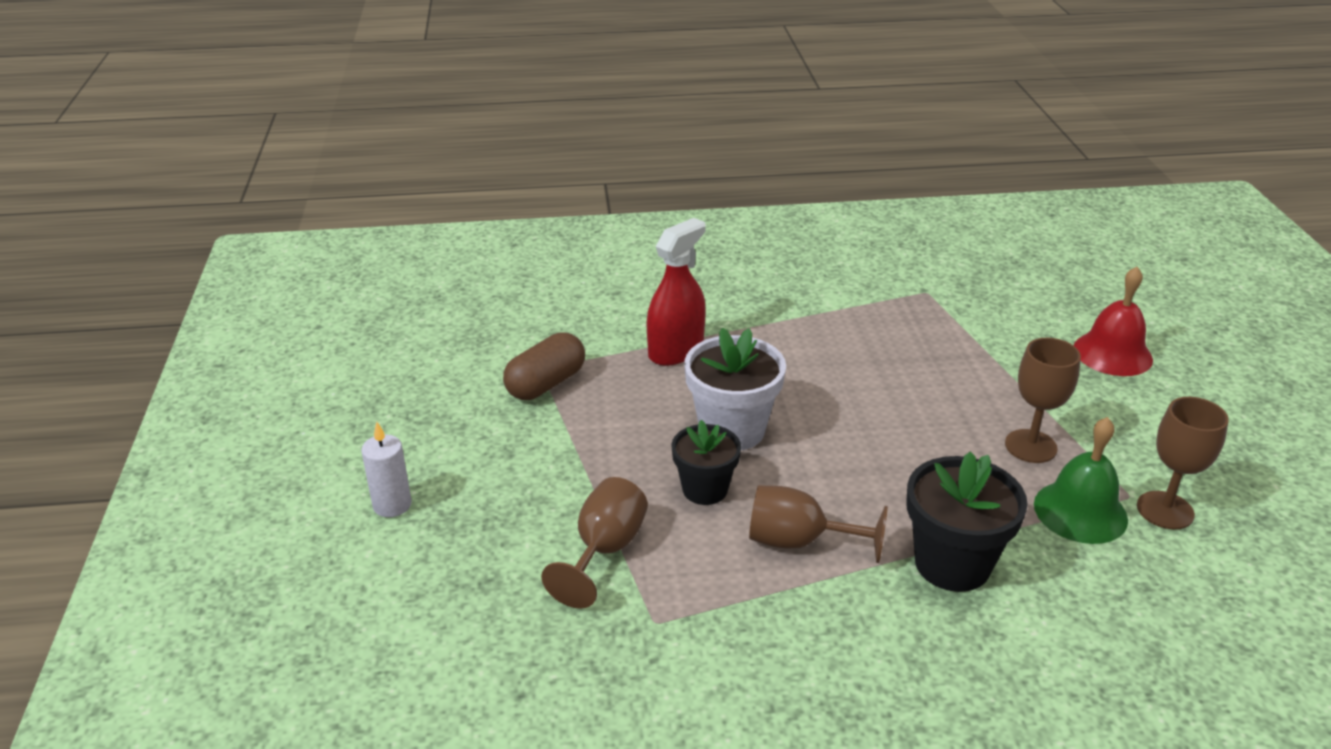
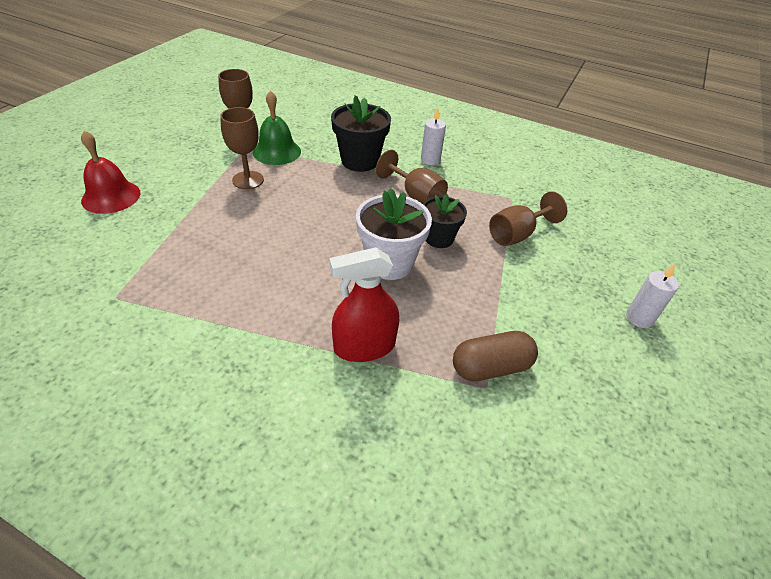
camera: 150 degrees left, 10 degrees up
none -> white candle [421,108,446,165]

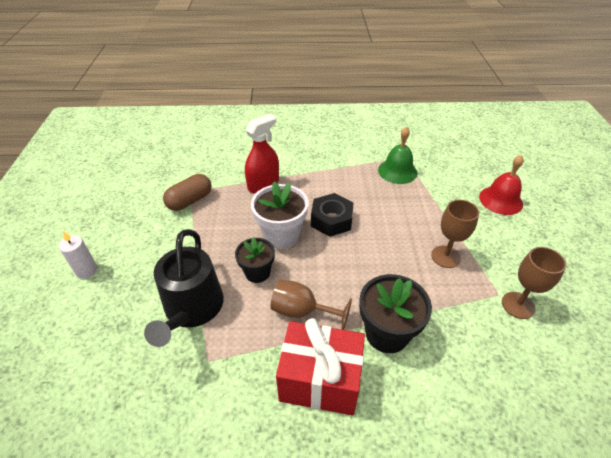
camera: 155 degrees right, 0 degrees up
green bell [253,90,301,165] -> green bell moved to [378,127,417,184]
white candle [421,108,446,165] -> red gift [276,318,365,415]
brown goblet [489,191,567,246] -> black watering can [144,229,224,347]
none -> black nut [311,193,354,237]

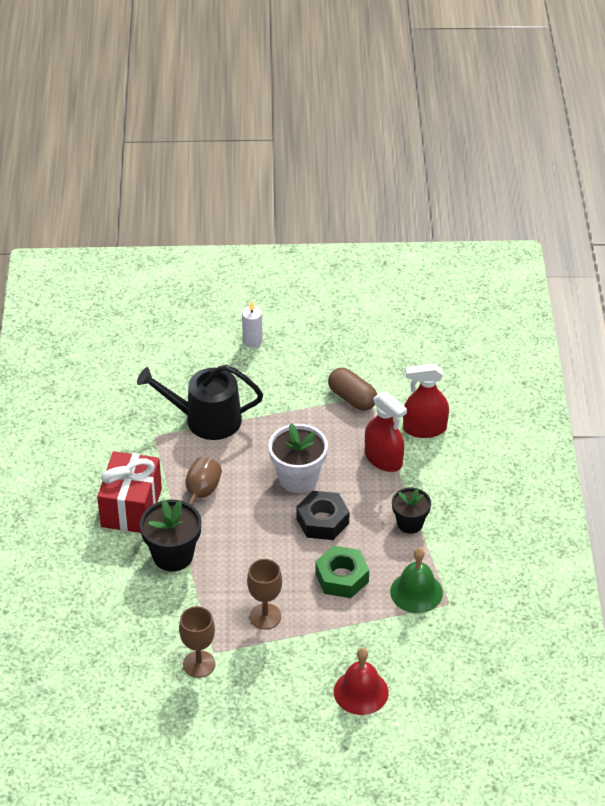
camera: 90 degrees right, 0 degrees up
black flower pot [235,237,275,283] -> black flower pot moved to [392,487,431,534]
none -> green nut [315,546,369,598]
none -> red spray bottle [403,364,449,438]

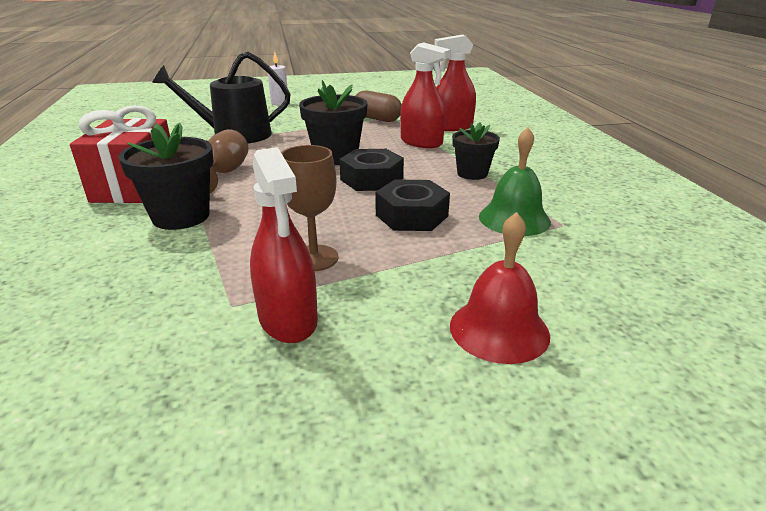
camera: 10 degrees left, 15 degrees down
brown goblet [179,606,215,678] -> none
white flower pot [268,423,328,493] -> black flower pot [299,80,367,165]
green nut [315,546,369,598] -> black nut [375,179,450,231]
none -> red spray bottle [250,147,318,343]

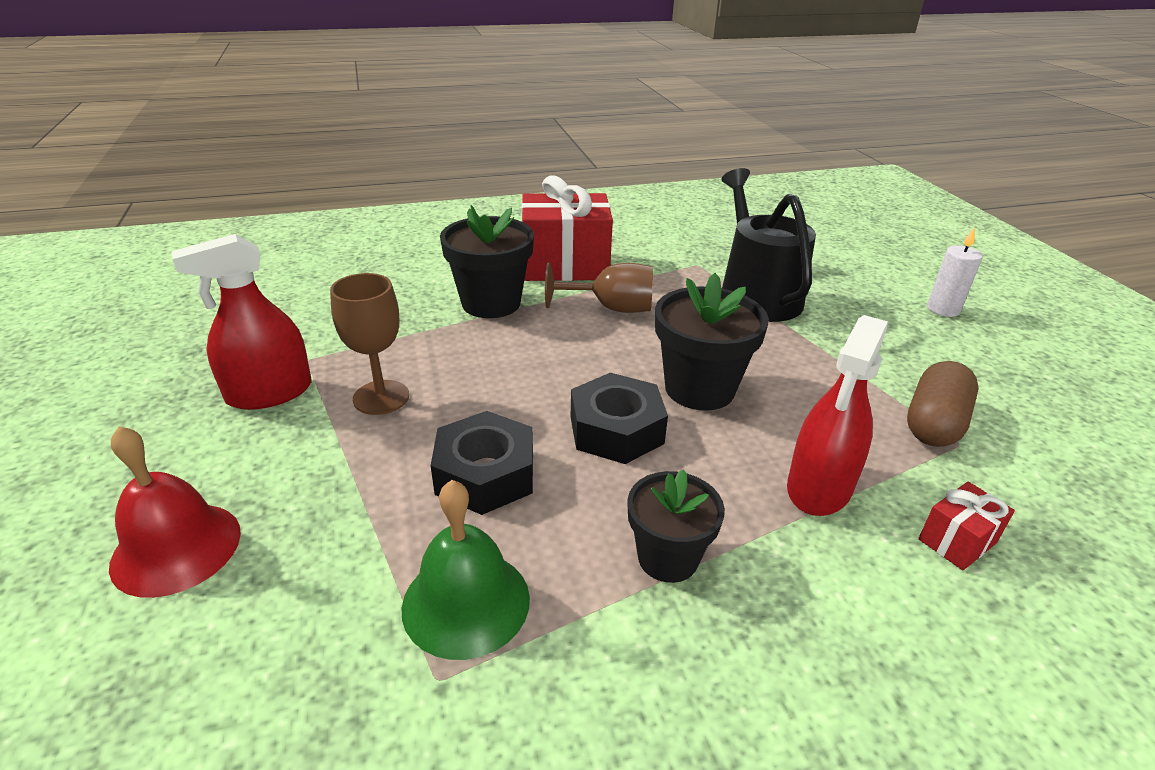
camera: 85 degrees right, 5 degrees up
red spray bottle [435,34,476,131] -> red gift [918,482,1015,570]

